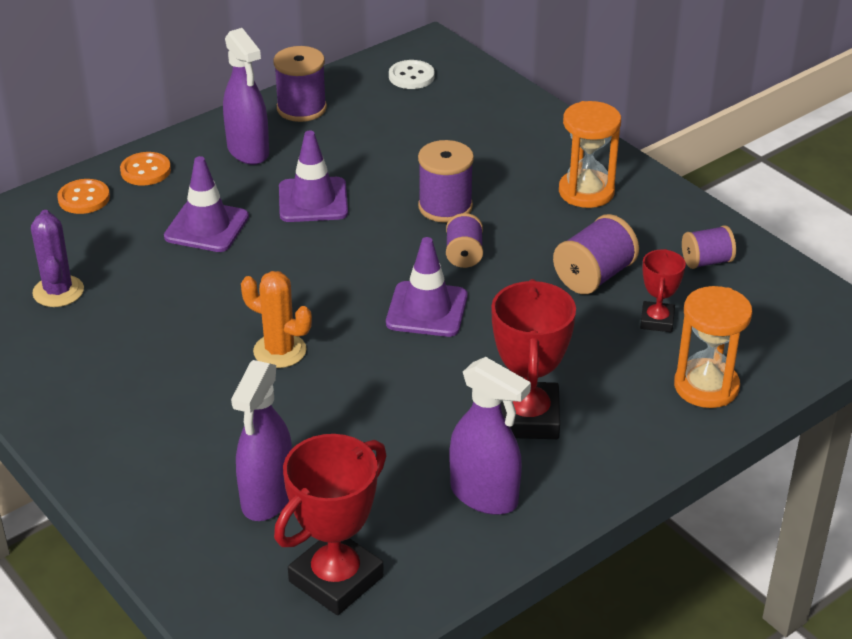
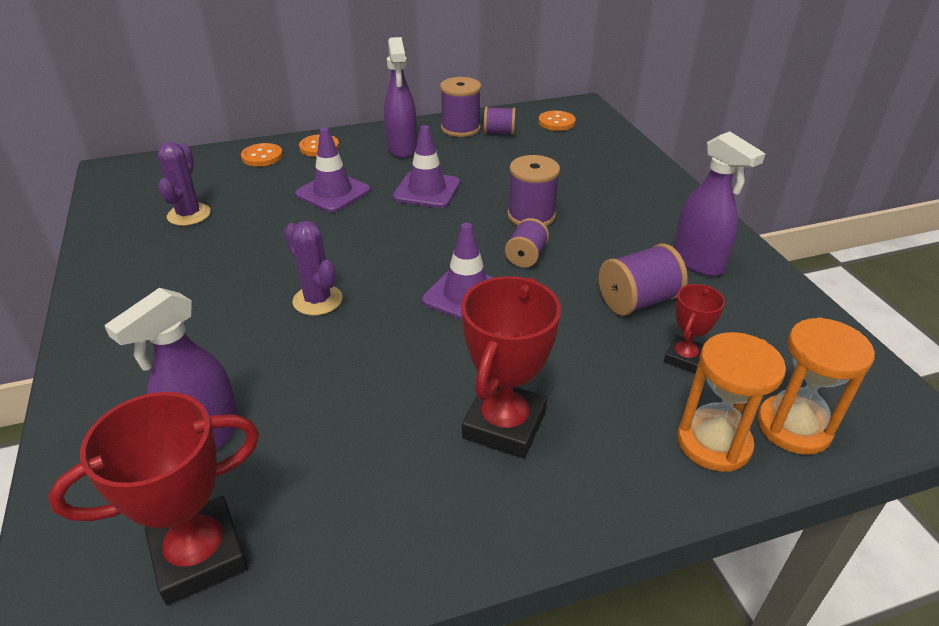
camera: 20 degrees right, 0 degrees up
orange cactus [241,271,312,368] -> purple cactus [284,221,342,316]
white button [389,60,435,89] -> orange button [538,111,576,131]
purple spray bottle [450,357,531,515] -> purple spray bottle moved to [674,131,766,276]
orange hourglass [559,101,621,208] -> orange hourglass moved to [757,317,875,455]
purple spool [682,225,736,269] -> purple spool moved to [484,107,516,135]

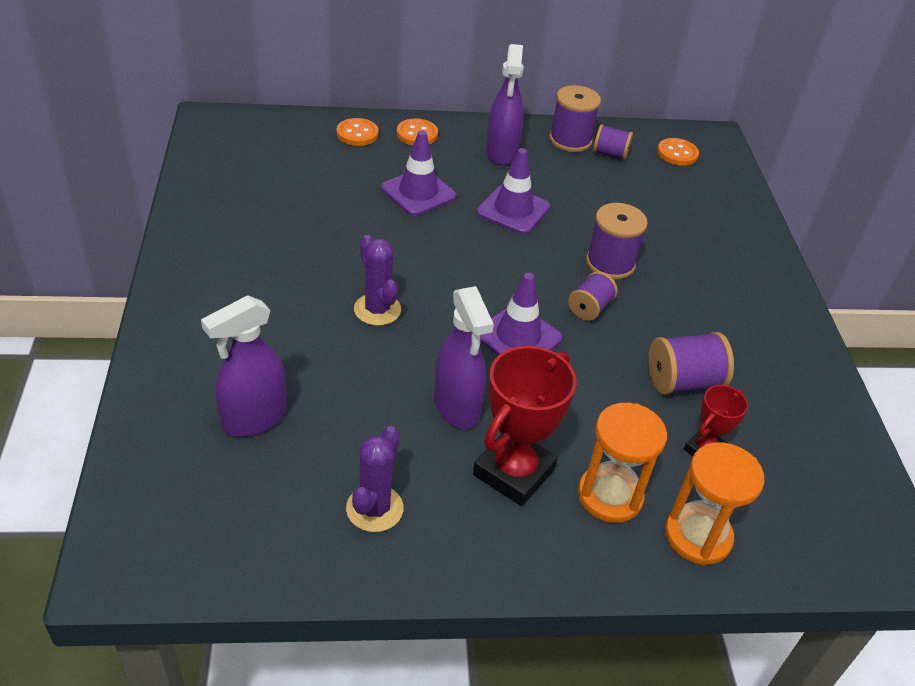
camera: 10 degrees right, 5 degrees up
red trophy [48,392,259,605] -> none
purple cactus [158,142,211,226] -> purple cactus moved to [346,426,404,532]
purple spray bottle [674,131,766,276] -> purple spray bottle moved to [434,286,494,429]
orange hourglass [757,317,875,455] -> orange hourglass moved to [578,403,667,523]

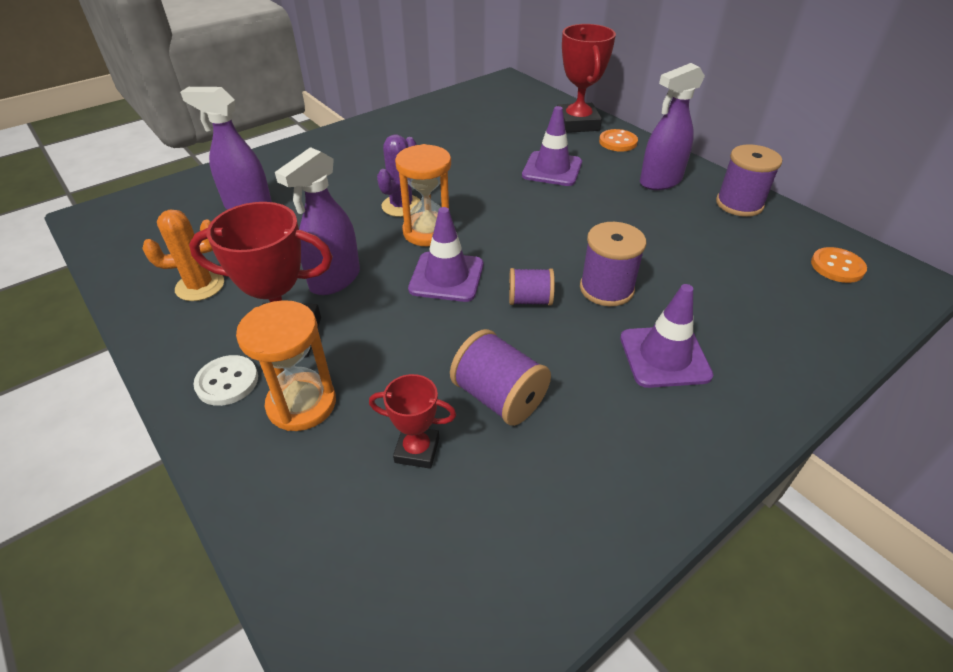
camera: 60 degrees right, 0 degrees up
orange button [337,118,379,146] -> red trophy [557,24,616,133]
purple cactus [346,426,404,532] -> orange cactus [142,210,224,301]
purple traffic cone [476,148,550,234] -> purple traffic cone moved to [620,284,713,388]
purple spool [593,124,633,160] -> none
orange hourglass [665,442,765,565] -> orange hourglass moved to [395,144,451,246]
none -> white button [193,355,258,406]

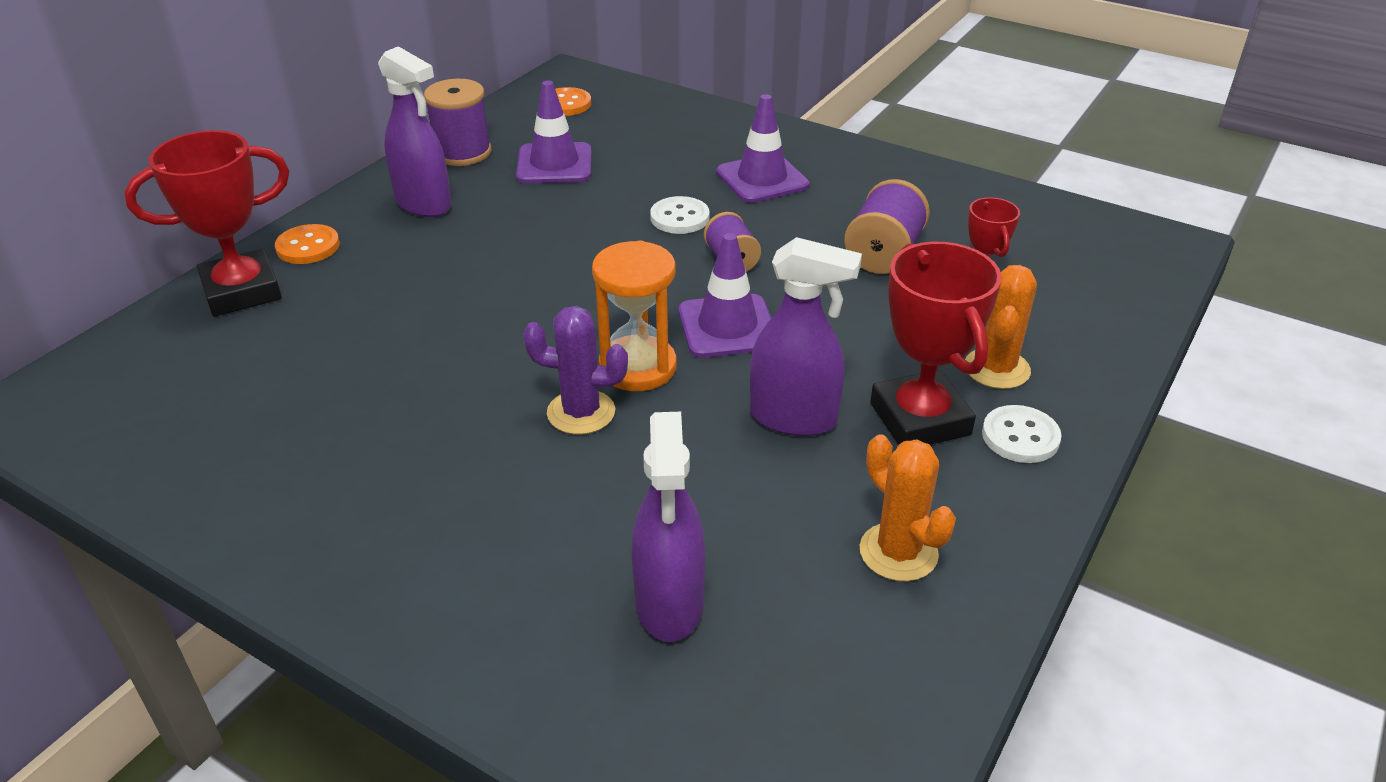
camera: 110 degrees left, 5 degrees down
orange hourglass [236,300,336,431] -> orange cactus [965,265,1037,389]
purple traffic cone [522,106,582,186] -> purple traffic cone moved to [516,81,592,183]
purple spool [580,222,646,306] -> white button [650,196,710,234]

